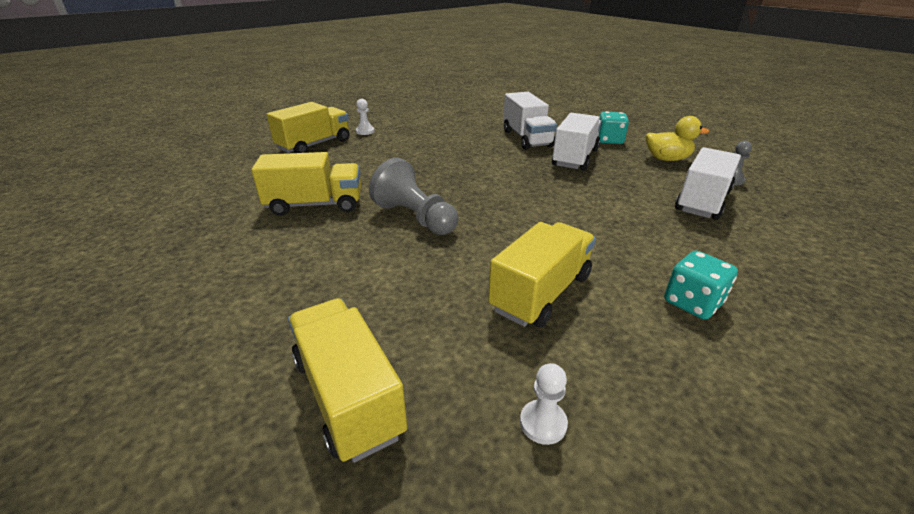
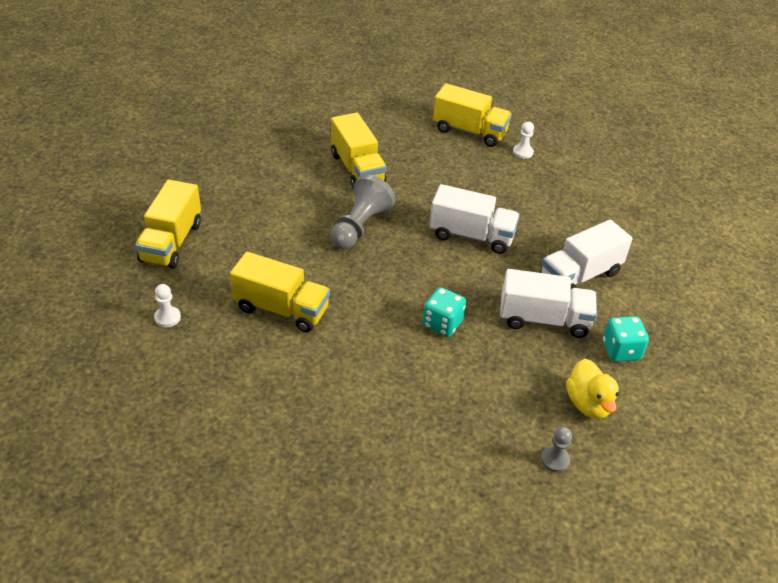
camera: 70 degrees right, 10 degrees up
yellow truck [288,298,407,463] -> yellow truck turned 150 degrees clockwise [135,180,201,269]
turquoise dice [664,250,738,320] -> turquoise dice moved to [422,287,466,337]
white truck [675,147,741,220] -> white truck moved to [429,184,520,254]

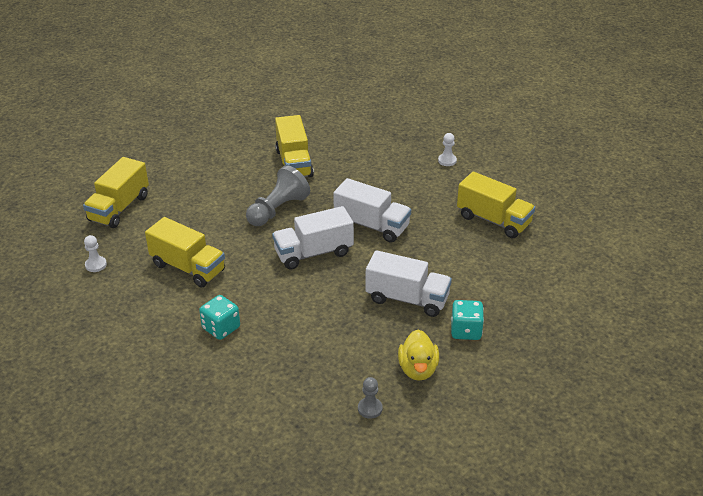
camera: 15 degrees right, 5 degrees down
turquoise dice [422,287,466,337] -> turquoise dice moved to [199,295,240,340]
yellow truck [433,83,512,147] -> yellow truck moved to [457,172,535,238]
white truck [540,219,633,289] -> white truck moved to [272,206,354,270]

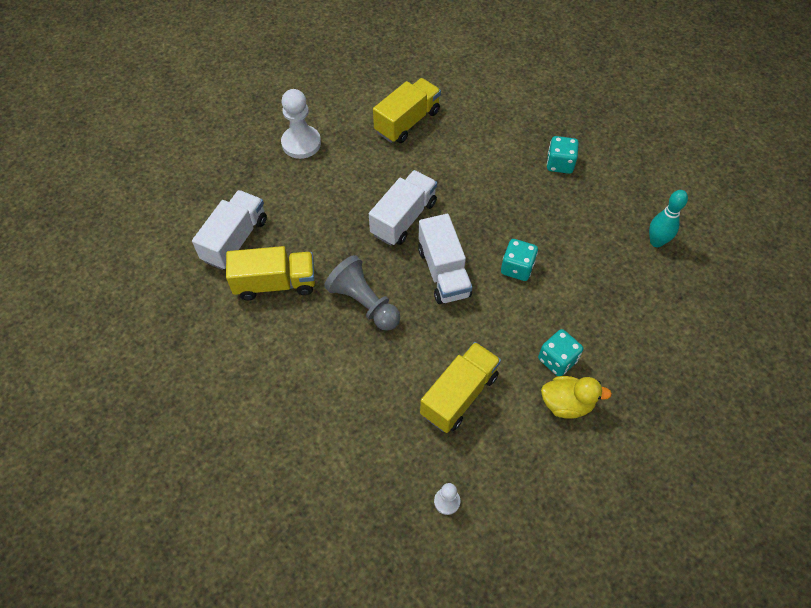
camera: 85 degrees left, 20 degrees up
yellow truck [83,157,149,228] -> none
grey pawn [358,377,383,419] -> turquoise bowling pin [649,190,688,247]
white truck [366,250,452,317] -> white truck moved to [192,190,267,270]
yellow duck [398,330,439,381] -> yellow duck moved to [541,376,612,419]
white pawn [438,133,457,166] -> white pawn [281,89,321,159], size x1.97
none -> turquoise dice [501,239,538,281]

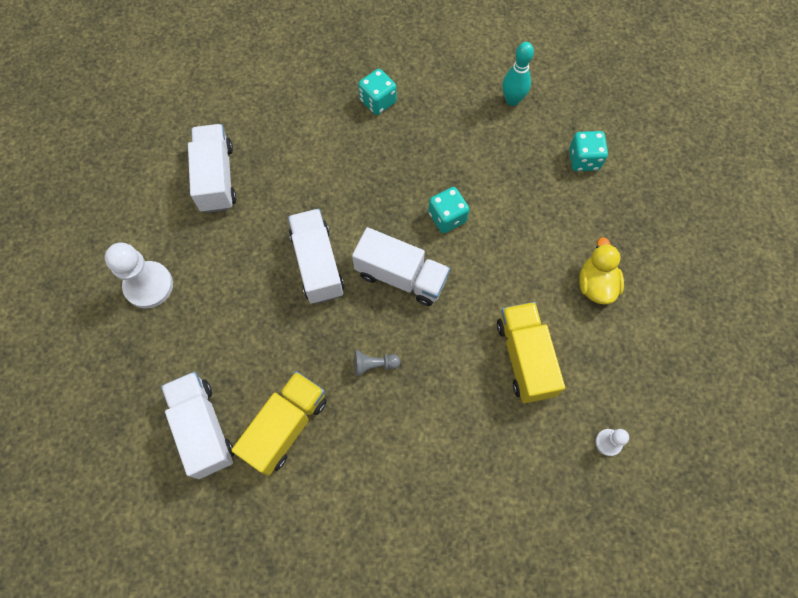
camera: 50 degrees left, 10 degrees up
grey pawn [324,255,400,331] -> grey pawn [354,350,400,376], size x0.51
yellow truck [373,78,441,143] -> white truck [188,124,237,213]
turquoise dice [538,329,583,376] -> turquoise dice moved to [569,131,608,171]
yellow duck [541,376,612,419] -> yellow duck turned 45 degrees counterclockwise [579,237,624,305]

